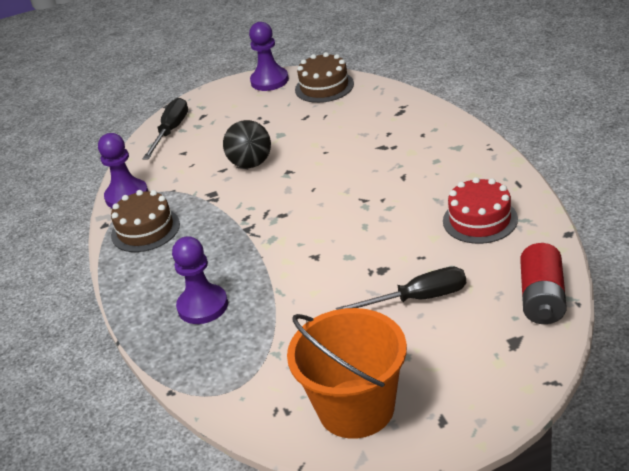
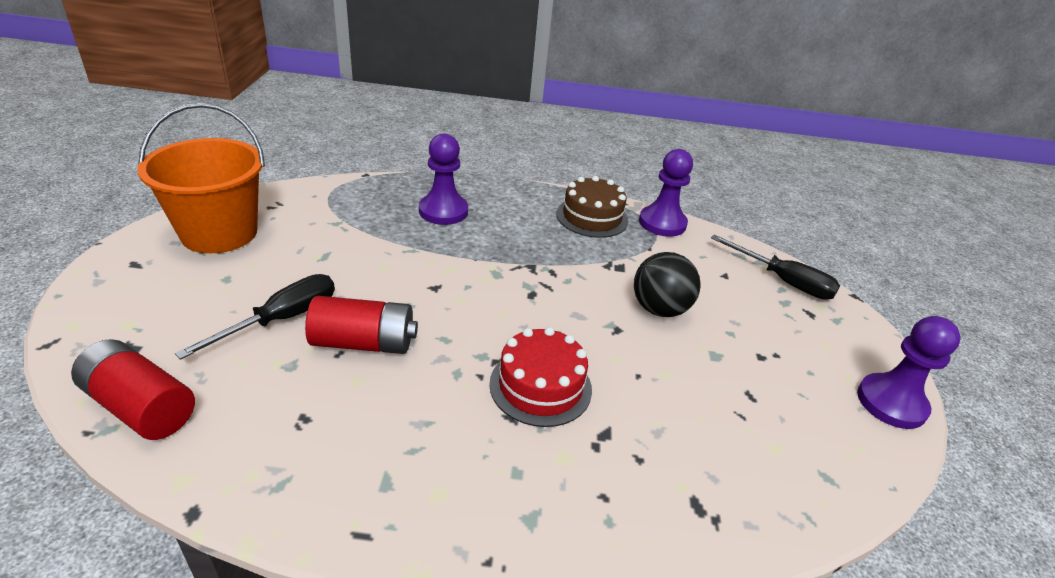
camera: 105 degrees right, 0 degrees up
brown cake [295,52,354,103] -> none
black screwdriver [336,267,466,310] -> black screwdriver turned 150 degrees counterclockwise [175,274,335,360]
red cake [443,177,518,244] -> red cake moved to [489,327,592,427]
none -> red battery [305,296,418,354]

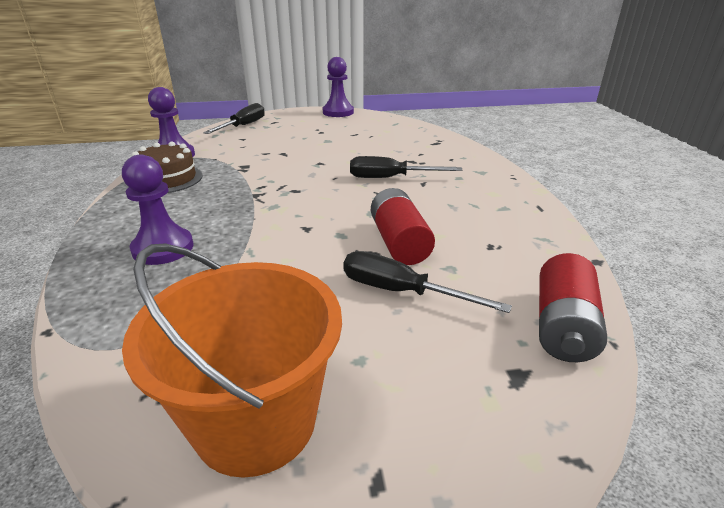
camera: 100 degrees left, 5 degrees down
red cake [489,327,592,427] -> black screwdriver [350,156,463,178]
black ball [634,252,701,317] -> none

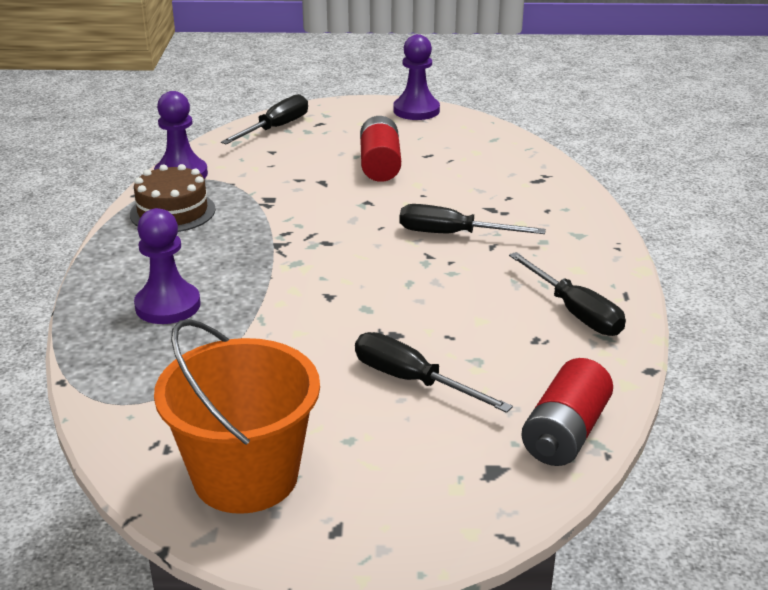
camera: 10 degrees right, 0 degrees up
red battery [371,188,435,265] -> red battery moved to [360,116,401,182]
none -> black screwdriver [509,252,626,336]

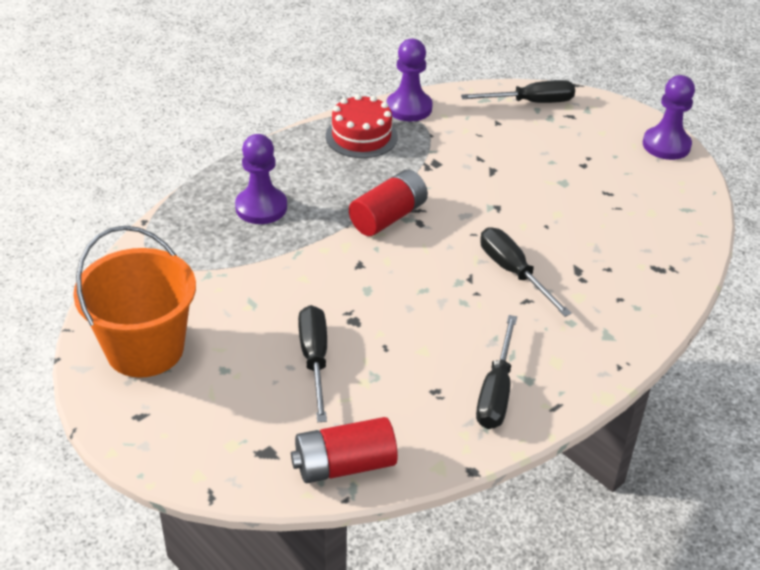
camera: 45 degrees right, 10 degrees up
brown cake [130,164,216,232] -> red cake [326,94,398,158]
red battery [360,116,401,182] -> red battery moved to [349,170,428,236]

